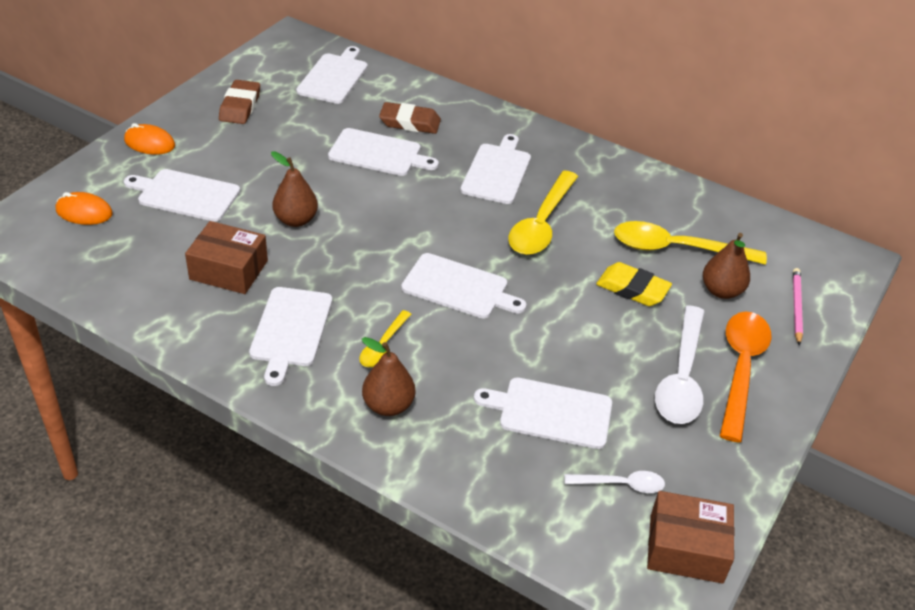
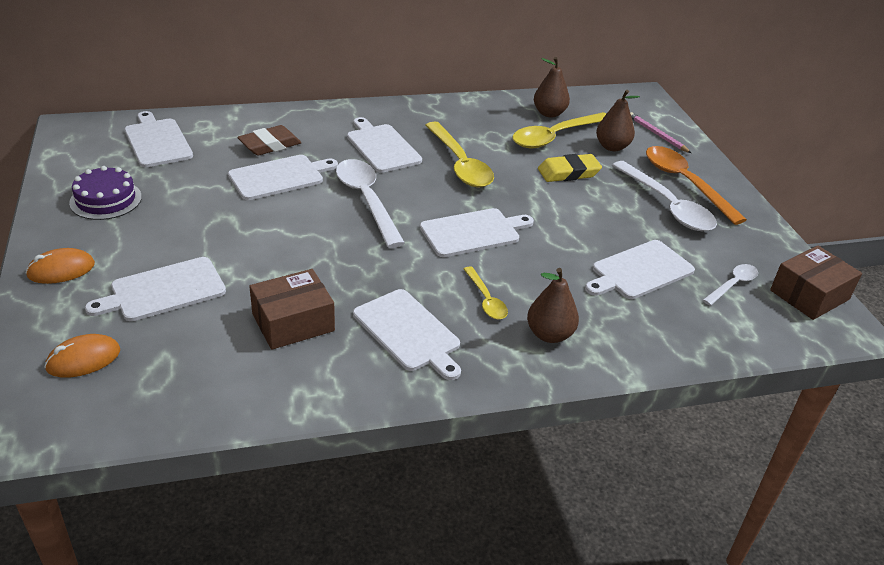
camera: 45 degrees left, 5 degrees down
brown eraser [219,80,260,124] -> purple cake [69,166,142,220]
brown pear [271,151,318,227] -> brown pear moved to [534,57,570,118]
none -> white spoon [336,159,405,248]

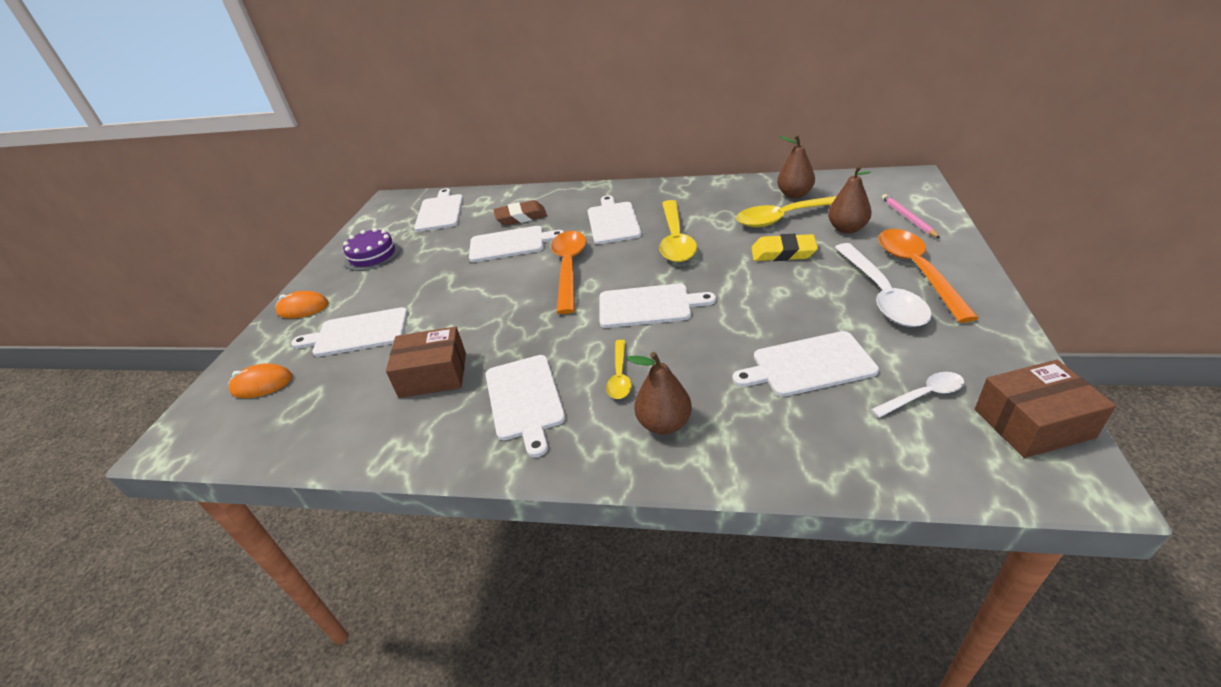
camera: 30 degrees right, 0 degrees up
white spoon [336,159,405,248] -> orange spoon [551,231,586,314]

